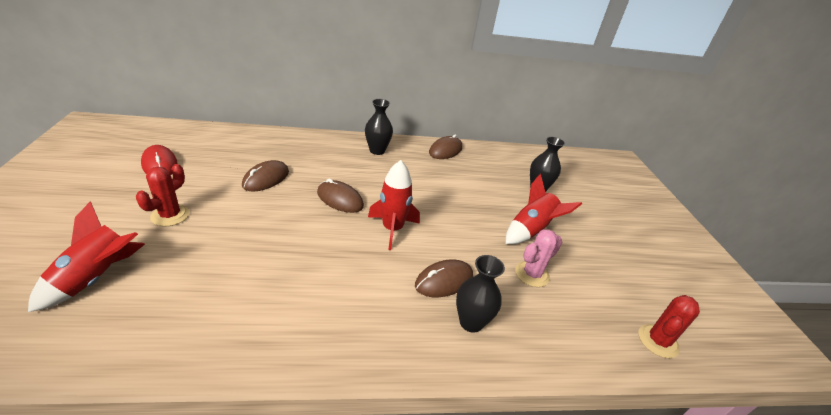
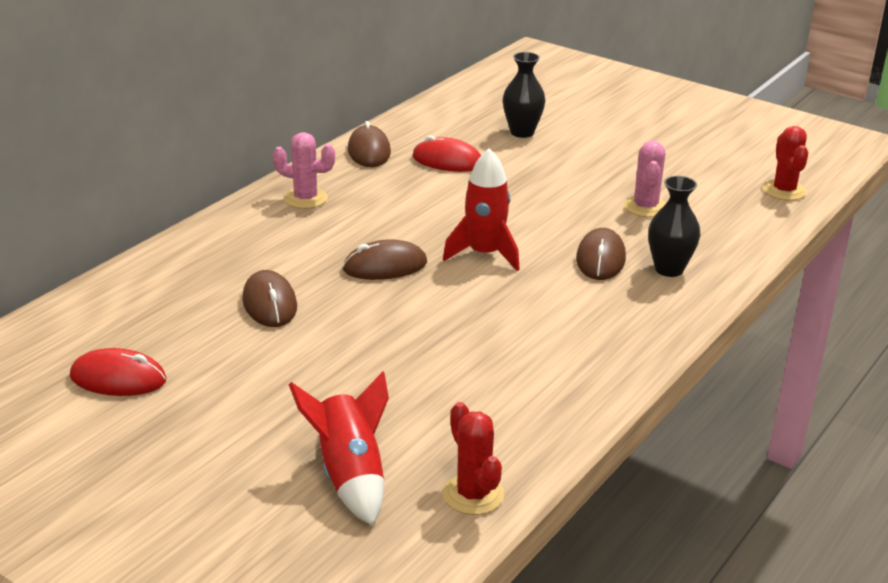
camera: 45 degrees left, 5 degrees down
red cactus [136,164,189,226] -> red cactus moved to [443,402,504,515]
black vase [365,99,393,155] -> pink cactus [273,132,335,209]
red rocket [506,174,582,244] -> none
none -> red mouse [412,135,481,172]

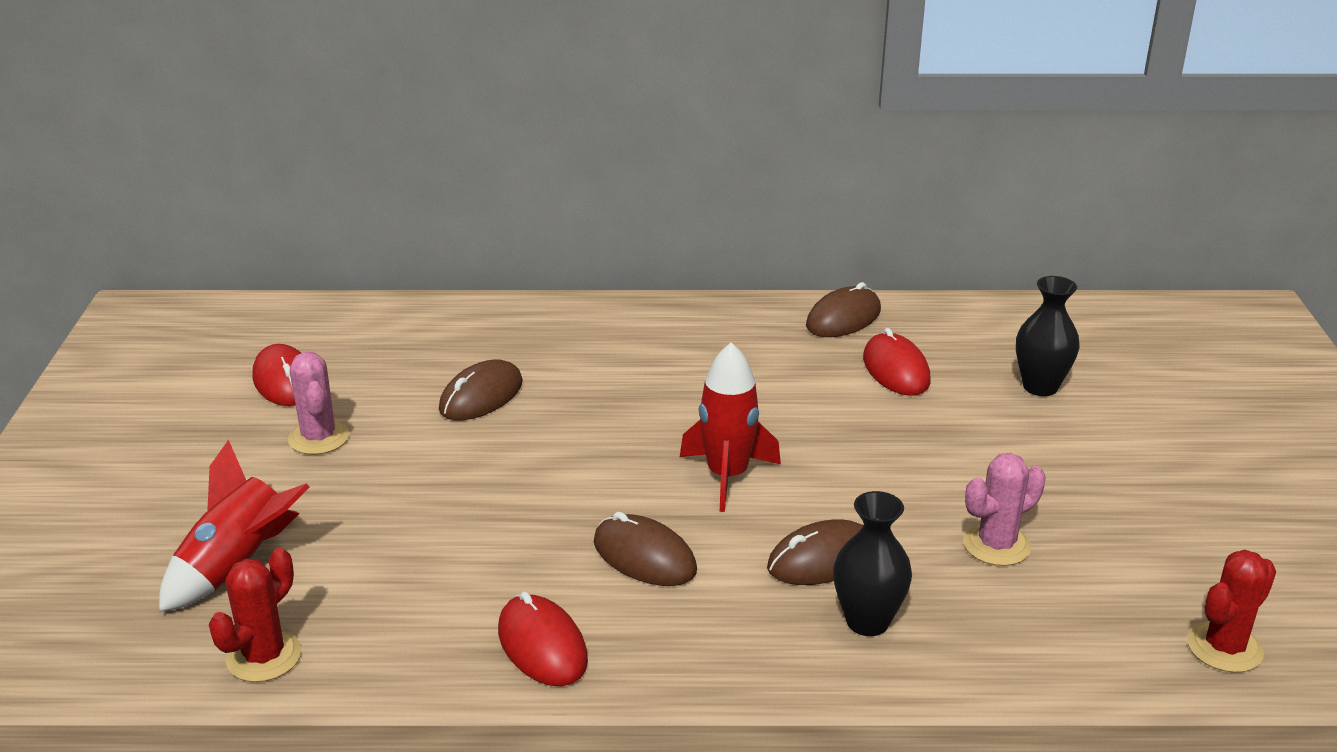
camera: 55 degrees right, 0 degrees up
pink cactus [273,132,335,209] -> pink cactus moved to [288,352,349,455]
brown mouse [343,239,427,280] -> brown mouse moved to [594,512,697,586]
none -> red mouse [498,591,588,686]

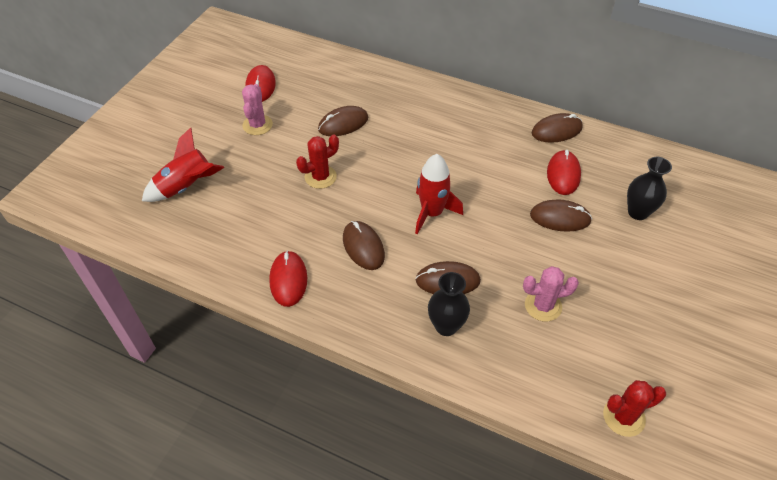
camera: 25 degrees right, 20 degrees up
red cactus [209,548,302,682] -> red cactus moved to [296,135,339,189]
none -> brown mouse [530,199,592,232]

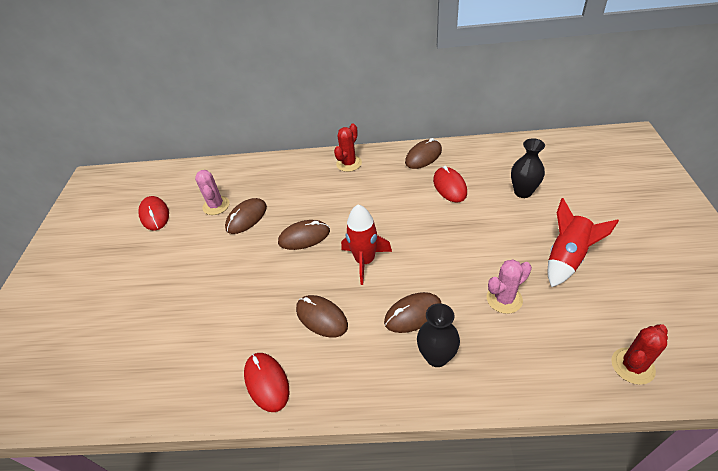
camera: 20 degrees left, 5 degrees down
red rocket [142,127,224,202] -> red rocket moved to [548,198,619,287]
pink cactus [242,84,273,135] -> pink cactus moved to [195,170,230,215]
red cactus [296,135,339,189] -> red cactus moved to [334,124,362,172]
brown mouse [530,199,592,232] -> brown mouse moved to [278,220,330,250]

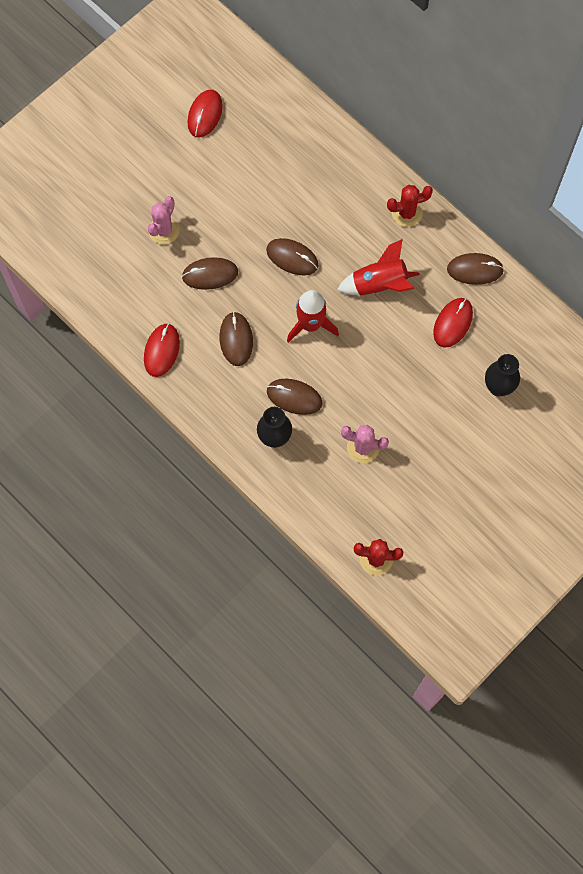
camera: 40 degrees right, 25 degrees up
pink cactus [195,170,230,215] -> pink cactus moved to [148,196,180,244]
brown mouse [225,198,267,234] -> brown mouse moved to [182,257,238,290]
red rocket [548,198,619,287] -> red rocket moved to [337,239,420,295]

